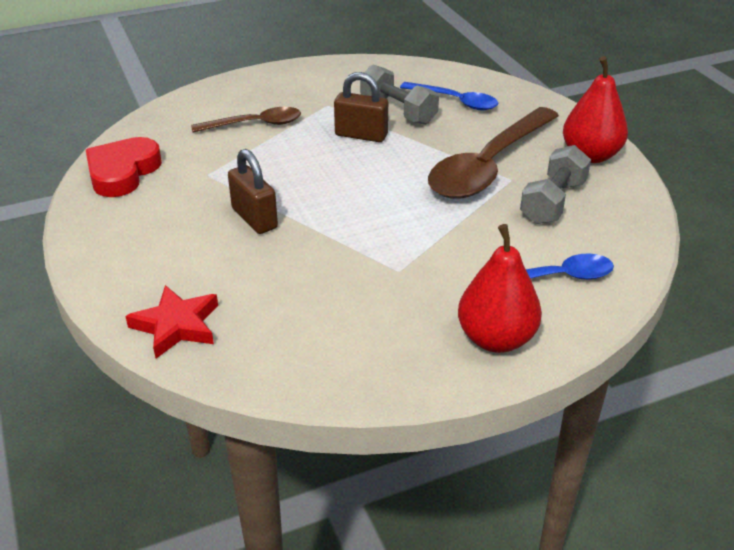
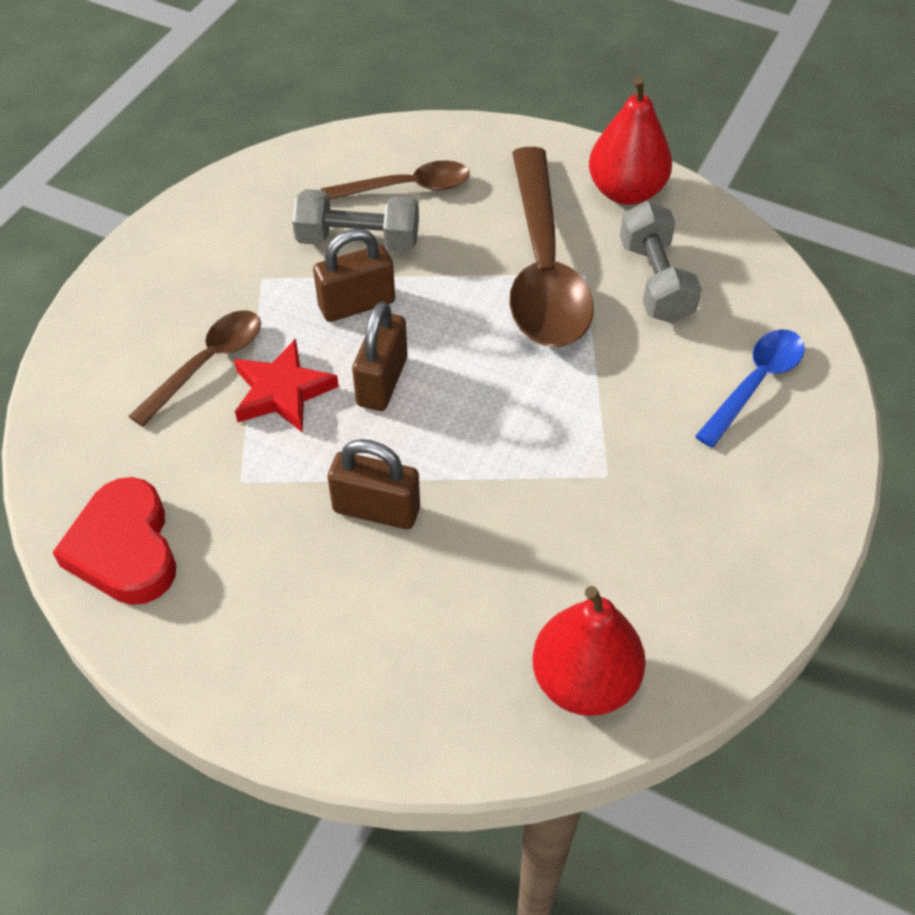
camera: 40 degrees left, 15 degrees up
red star [125,285,218,358] -> red star moved to [234,339,339,433]
blue spoon [400,82,498,110] -> brown spoon [321,160,470,200]
red pear [458,224,542,353] -> red pear moved to [532,586,646,716]
none -> brown padlock [352,301,407,411]

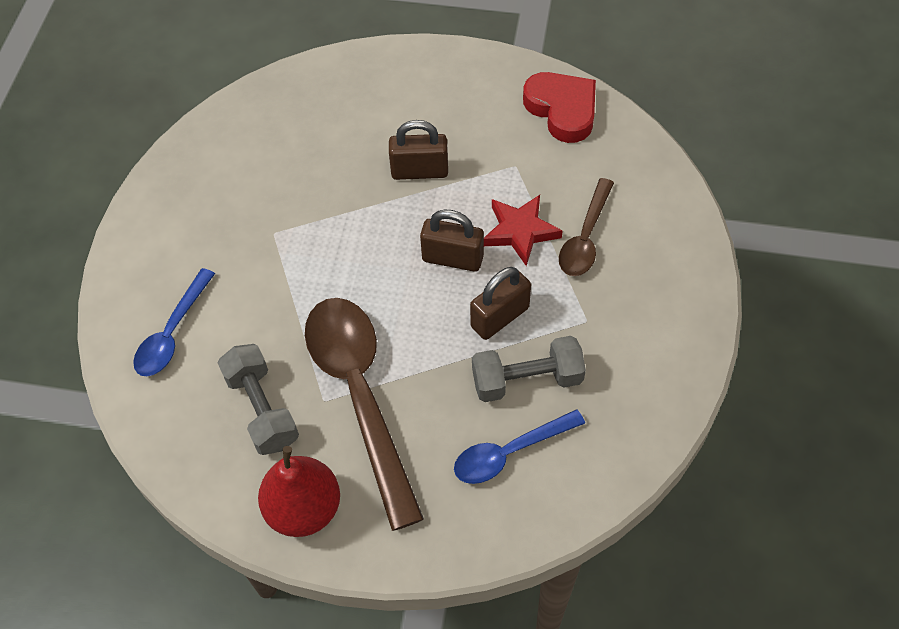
camera: 165 degrees right, 5 degrees up
brown spoon [321,160,470,200] -> blue spoon [454,409,585,484]
brown padlock [352,301,407,411] -> brown padlock turned 75 degrees counterclockwise [420,209,484,272]
red pear [532,586,646,716] -> none

